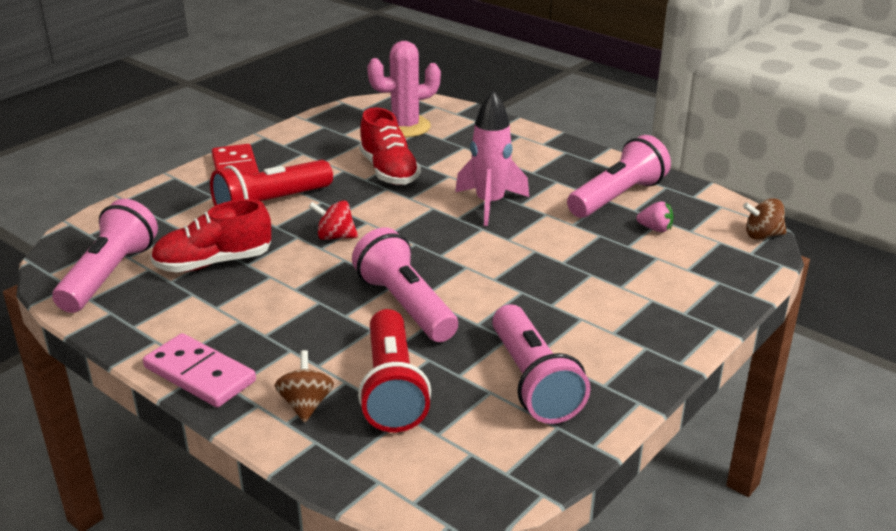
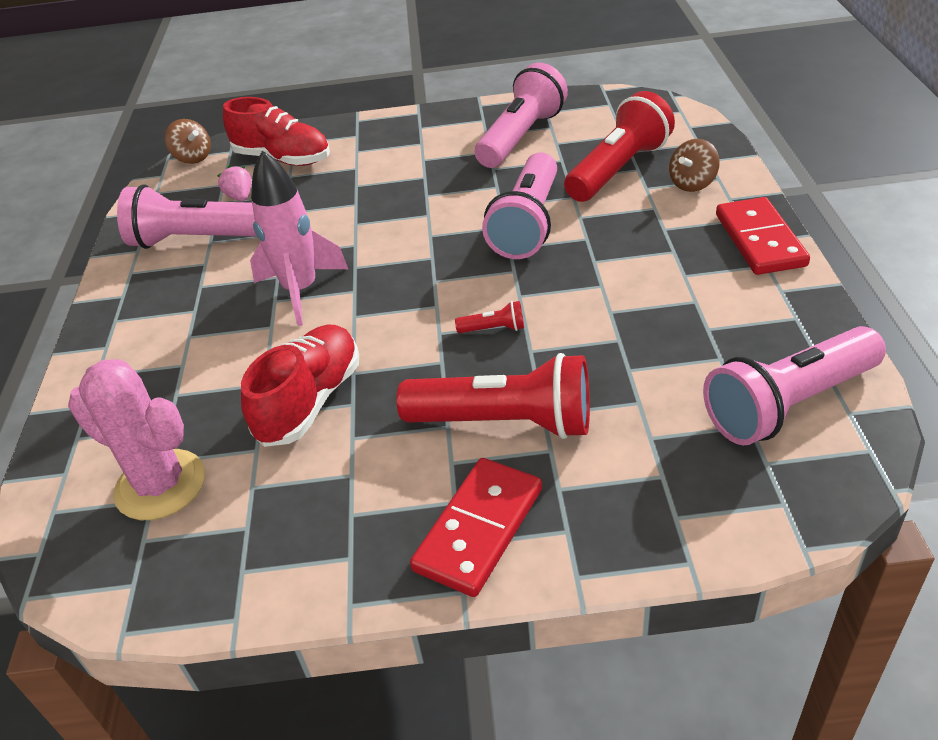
camera: 130 degrees left, 10 degrees up
pink domino [143,333,256,407] -> red domino [716,197,810,275]
red shoe [151,199,271,273] -> red shoe moved to [223,97,330,166]
red spinning top [309,200,358,240] -> red flashlight [455,301,524,333]

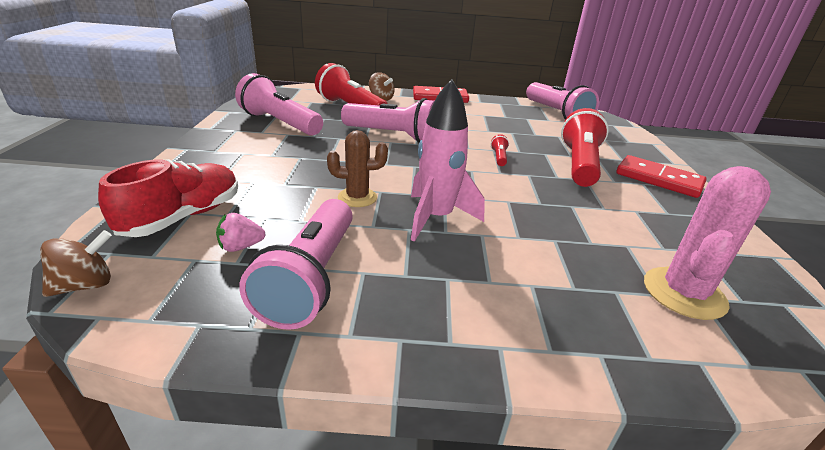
camera: 90 degrees left, 10 degrees down
red shoe [241,325,359,447] -> none
none -> brown cactus [327,130,388,207]

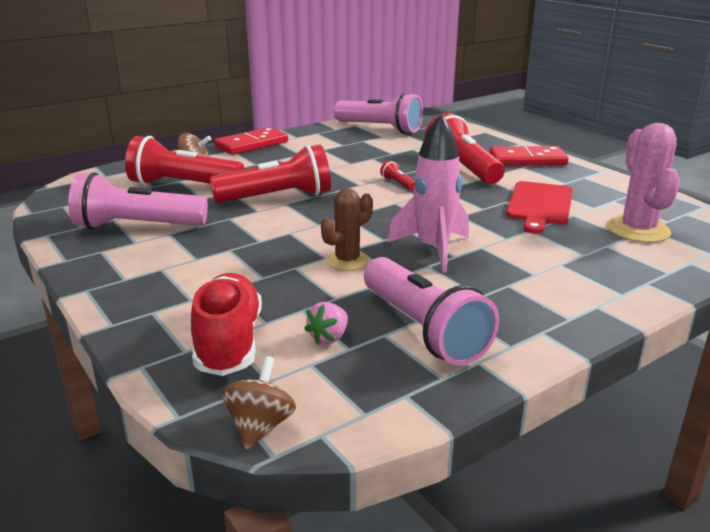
camera: 35 degrees left, 5 degrees down
pink flashlight [341,98,435,143] -> red flashlight [209,144,331,203]
none -> red cutting board [506,181,573,234]

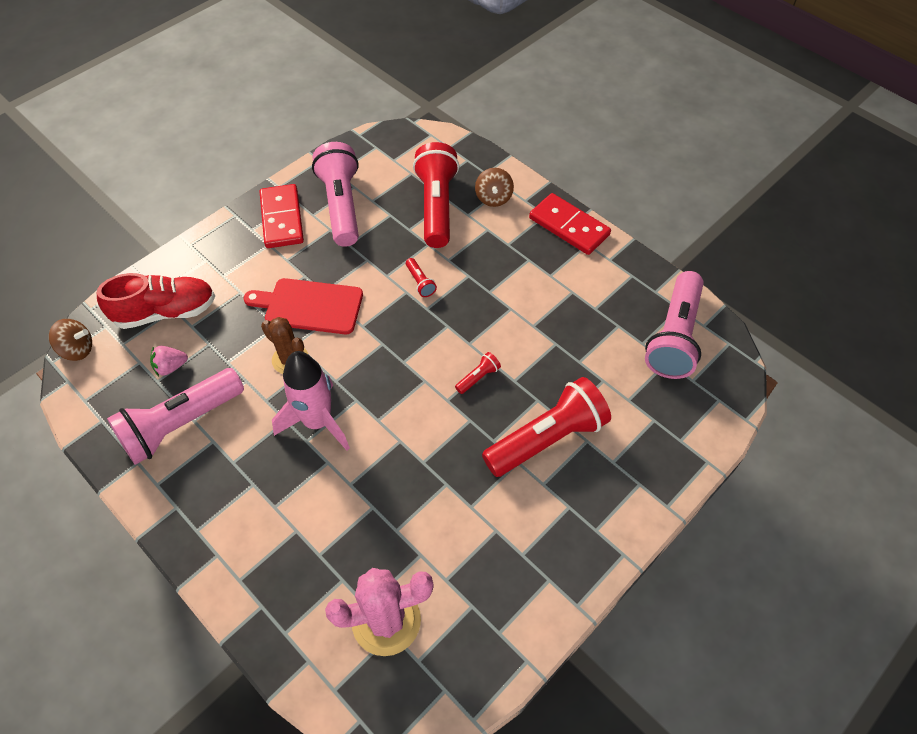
camera: 80 degrees right, 30 degrees up
red flashlight [209,144,331,203] -> red flashlight [406,258,437,297], size x0.40
pink strawberry [304,302,348,345] -> pink strawberry turned 45 degrees counterclockwise [150,346,188,376]
red domino [490,146,569,166] -> red domino moved to [260,184,304,248]
red cutting board [506,181,573,234] -> red cutting board moved to [244,278,363,334]

